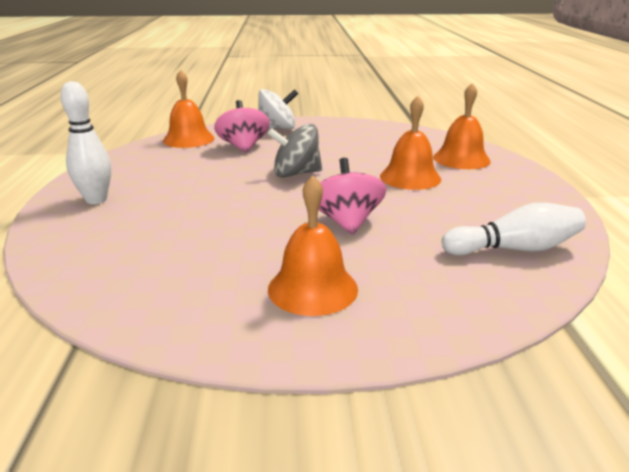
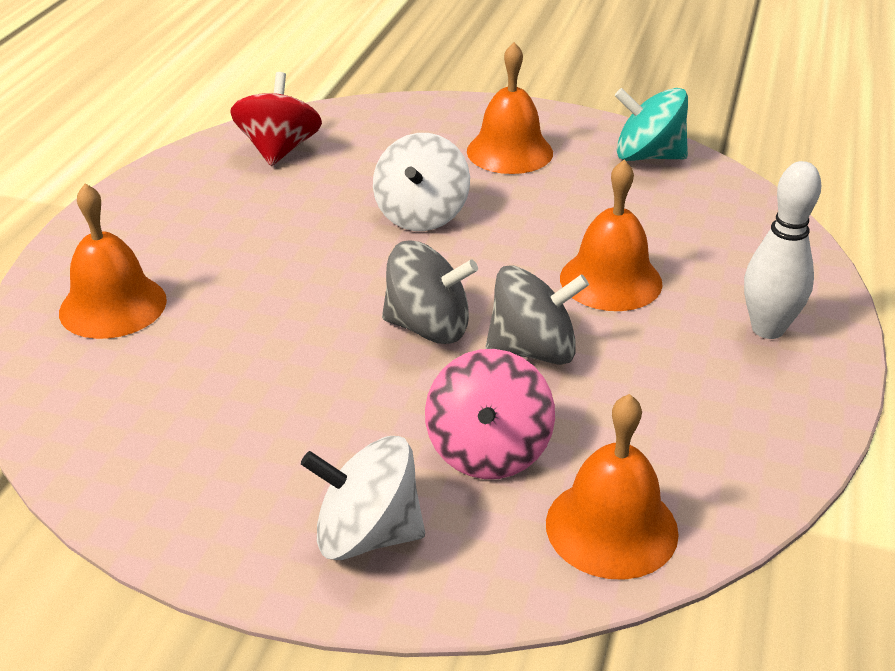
camera: 160 degrees left, 10 degrees up
pink spinning top [319,158,386,235] -> white spinning top [373,133,470,231]
orange bell [380,96,441,190] -> orange bell moved to [560,160,663,311]
white bowling pin [442,203,586,255] -> red spinning top [230,72,322,166]
none -> grey spinning top [485,265,589,365]
none -> turquoise spinning top [615,88,688,161]

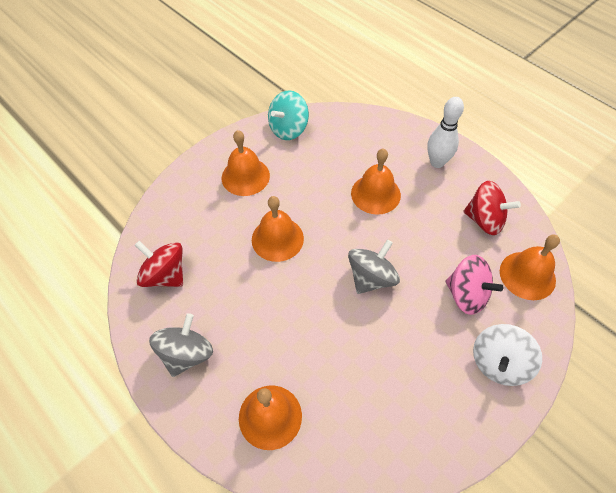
camera: 60 degrees left, 20 degrees up
white spinning top [373,133,470,231] -> orange bell [252,196,304,262]
grey spinning top [485,265,589,365] -> grey spinning top moved to [149,313,213,377]
none -> red spinning top [463,181,521,235]

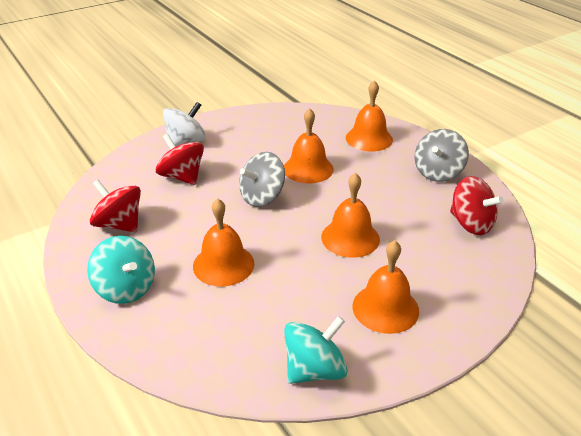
camera: 170 degrees left, 20 degrees down
white bowling pin [427,97,464,168] -> turquoise spinning top [87,236,155,304]
pink spinning top [445,255,503,315] -> red spinning top [156,134,204,185]
orange bell [500,235,560,300] -> orange bell moved to [284,108,334,184]

